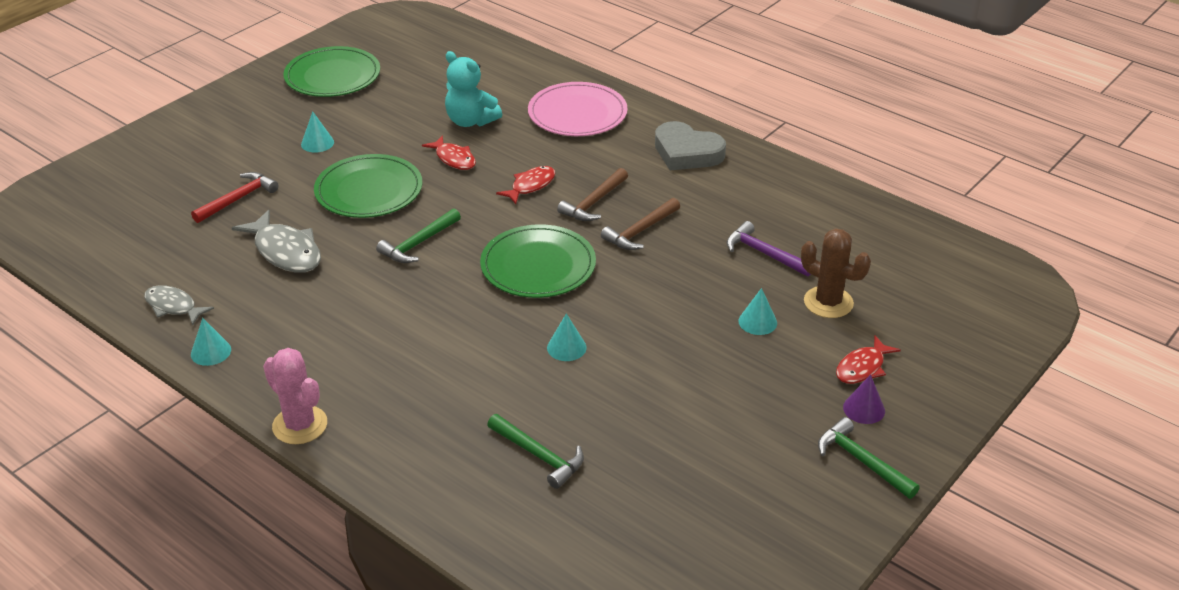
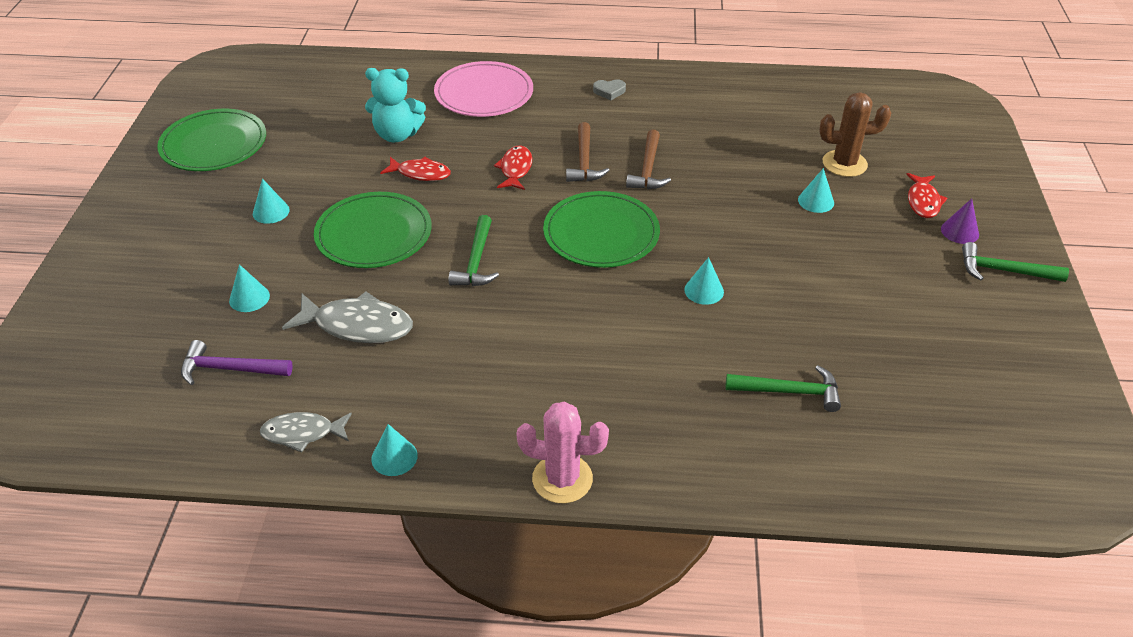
camera: 35 degrees left, 5 degrees up
red hammer [191,172,279,223] -> turquoise cone [229,264,270,312]
grey heart [655,121,726,170] -> grey heart [593,79,626,100], size x0.46
purple hammer [727,221,811,277] -> purple hammer moved to [181,340,293,385]

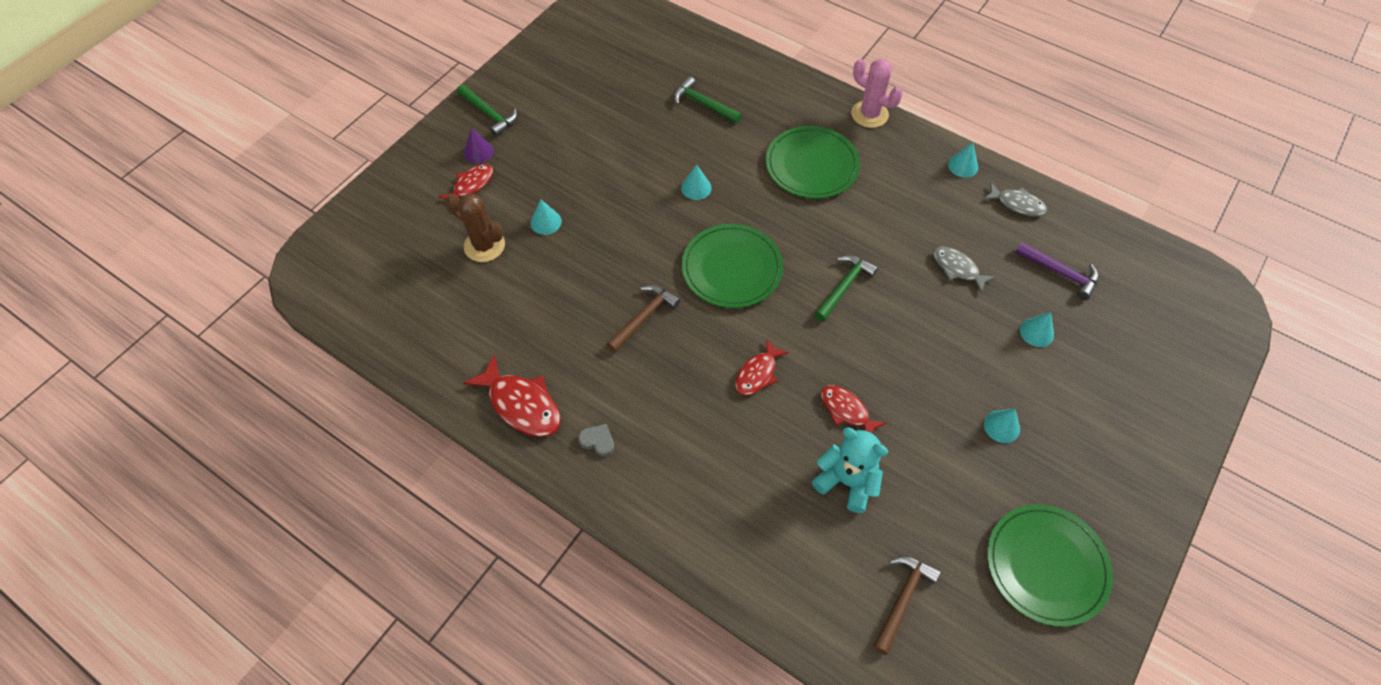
camera: 150 degrees left, 15 degrees up
grey fish [282,291,413,343] -> grey fish [933,247,996,294], size x0.64
green plate [314,192,432,268] -> green plate moved to [766,126,860,199]
pink plate [434,61,533,117] -> none
brown hammer [566,122,609,182] -> brown hammer moved to [873,555,941,655]
none -> red fish [463,354,560,437]

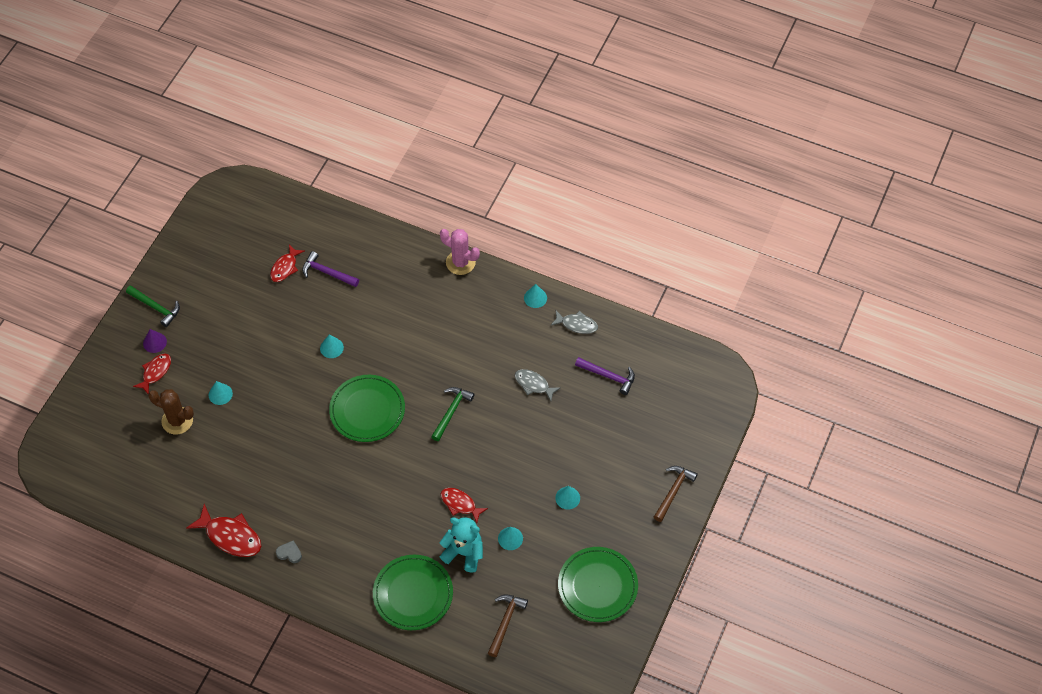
camera: 10 degrees left, 0 degrees up
brown hammer [607,285,680,352] -> brown hammer moved to [654,466,698,522]
green hammer [673,76,742,123] -> purple hammer [302,251,359,287]
red fish [735,339,789,395] -> red fish moved to [270,245,304,282]
green plate [766,126,860,199] -> green plate moved to [373,555,453,630]
turquoise cone [1020,312,1054,347] -> turquoise cone moved to [498,527,523,550]

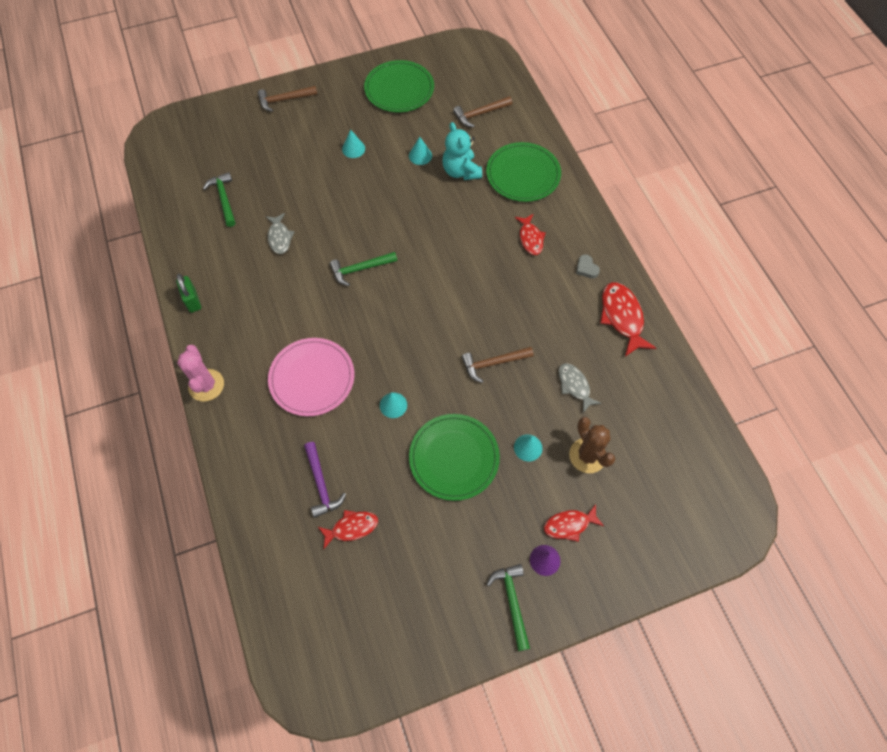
camera: 135 degrees left, 5 degrees up
green plate [329,375,405,442] -> green plate moved to [409,414,500,501]
red fish [441,488,488,523] -> red fish moved to [515,214,546,255]
turquoise cone [524,284,547,308] -> green padlock [176,274,201,313]
grey fish [551,311,598,334] -> grey fish moved to [559,363,601,413]
purple hammer [575,357,635,395] -> green hammer [203,172,235,227]
none -> pink plate [268,338,354,416]
none -> brown hammer [462,347,534,383]

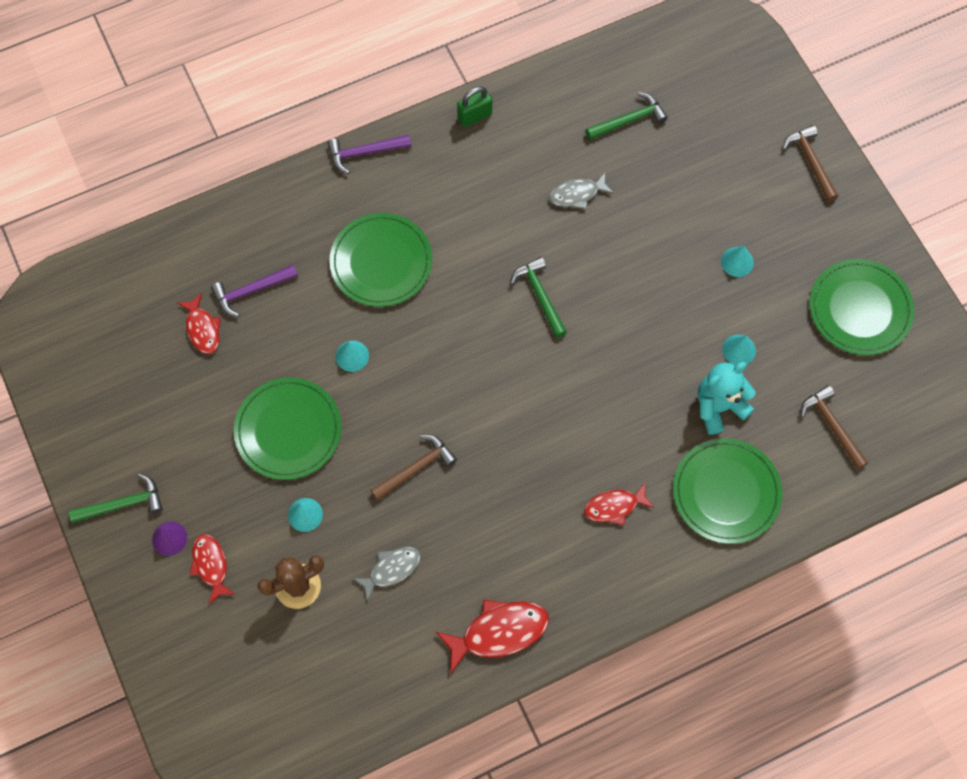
camera: 85 degrees right, 5 degrees up
pink cactus [177,345,224,402] -> purple hammer [327,135,411,174]
pink plate [268,338,354,416] -> green plate [329,213,432,307]
brown hammer [462,347,534,383] -> brown hammer turned 75 degrees clockwise [371,434,457,501]
grey heart [576,254,600,278] -> none

